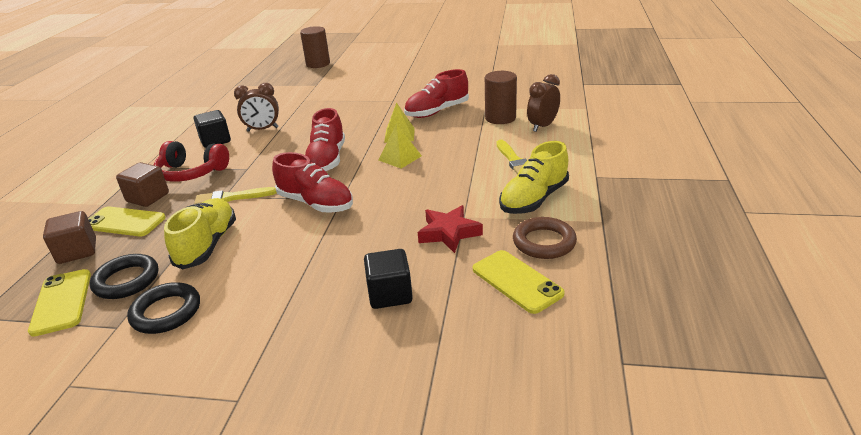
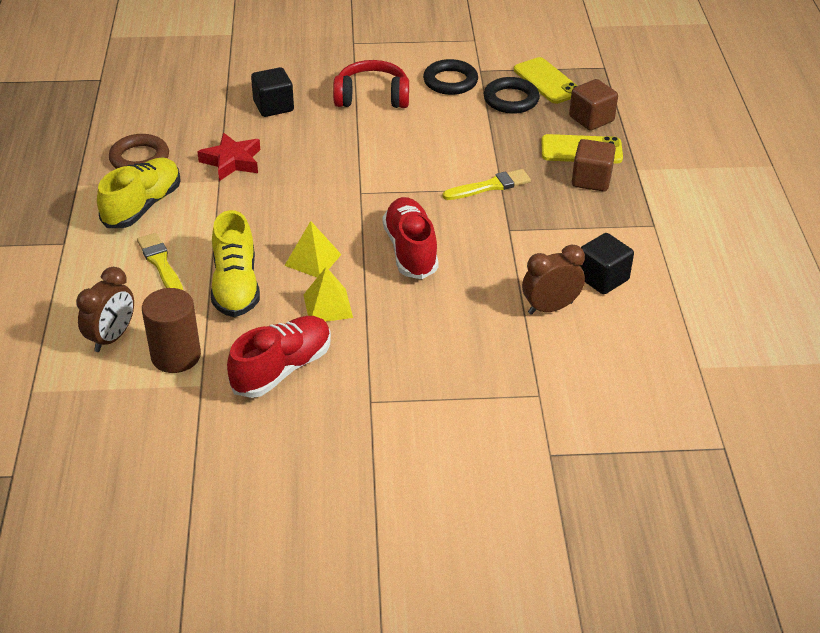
camera: 165 degrees right, 10 degrees up
red headphones [154,141,229,182] -> red headphones moved to [333,60,409,108]
yellow shoe [164,198,236,270] -> yellow shoe moved to [211,210,260,317]
red shoe [272,152,353,212] -> none
brown cylinder [300,26,330,68] -> none
yellow phone [473,250,565,314] -> none

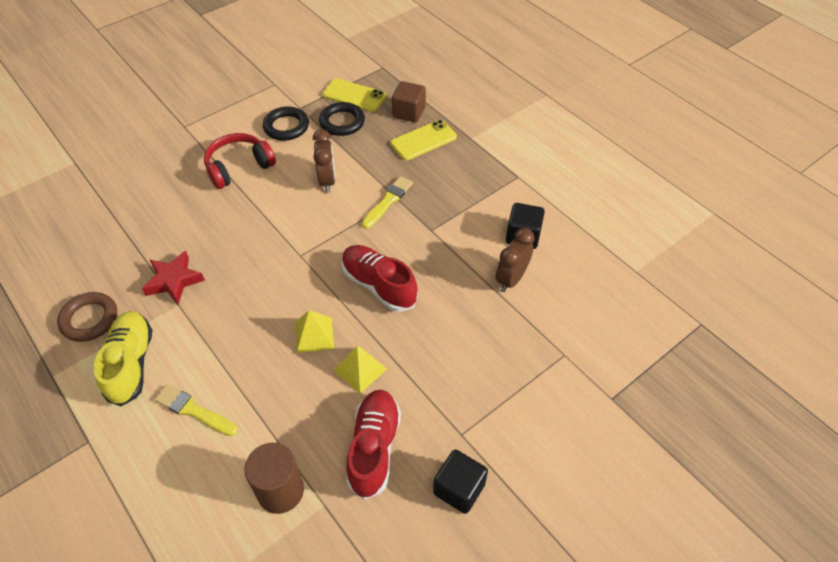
camera: 35 degrees left, 10 degrees up
brown clock [76,267,134,352] -> brown clock moved to [313,129,335,193]
yellow shoe [211,210,260,317] -> none
black cube [251,67,294,117] -> black cube moved to [433,449,488,514]
brown cube [572,139,616,191] -> none

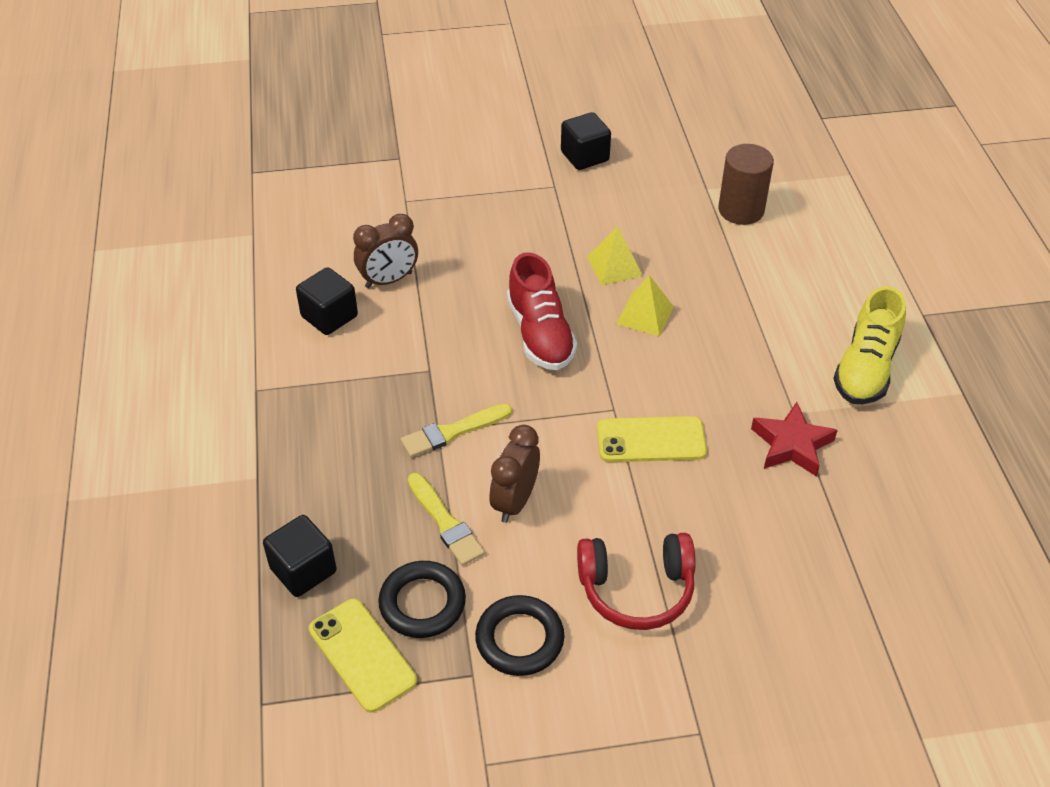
camera: 150 degrees left, 5 degrees down
brown ring [57,292,117,342] -> none
yellow brush [154,385,238,436] -> yellow brush moved to [408,473,485,566]
red shoe [346,390,401,500] -> none
yellow phone [390,120,457,160] -> yellow phone moved to [597,416,707,462]
brown cube [392,81,426,122] -> black cube [263,515,337,597]

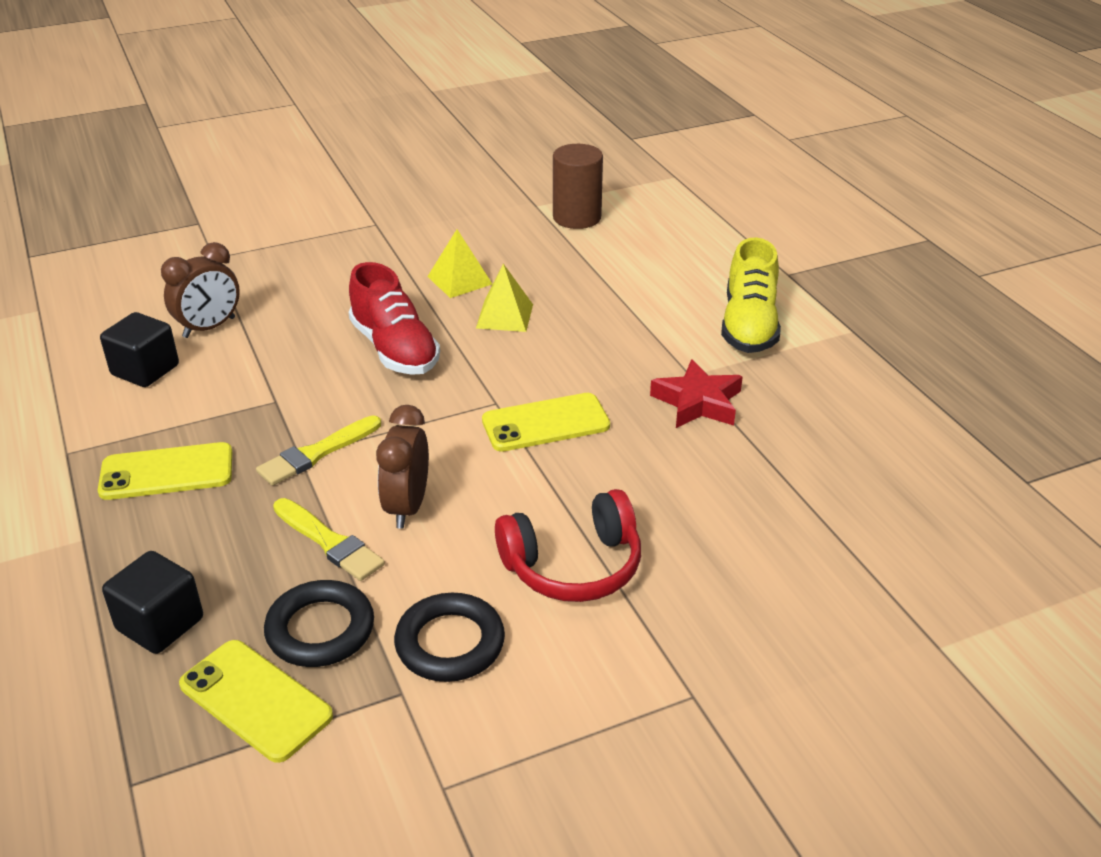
camera: 15 degrees left, 10 degrees down
black cube [561,112,611,170] -> none
none -> yellow phone [98,442,232,500]

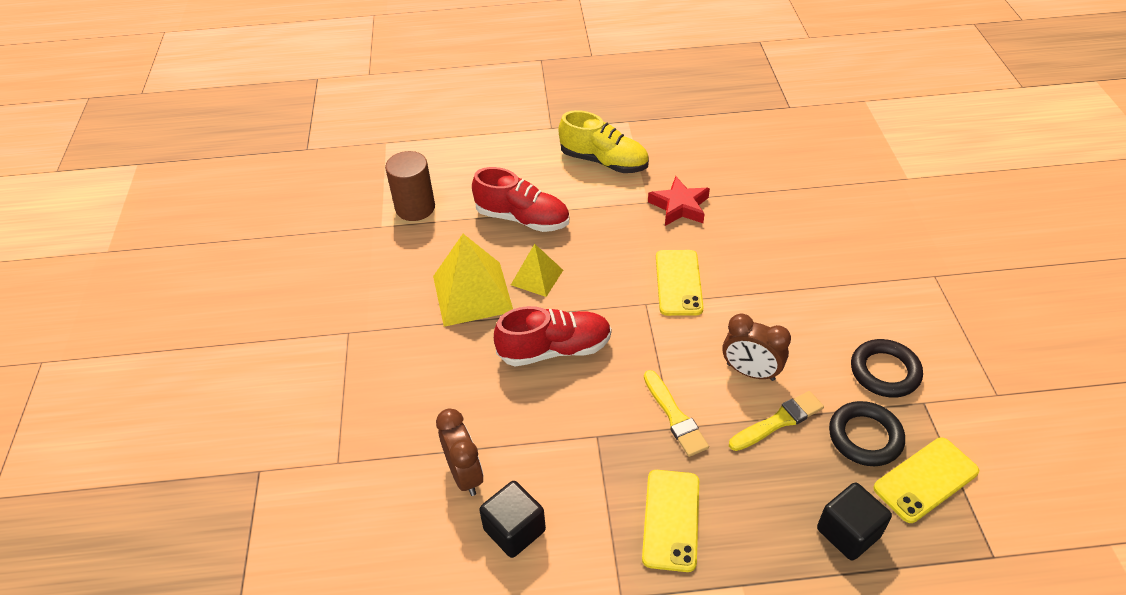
camera: 70 degrees left, 10 degrees up
yellow pyramid [427,230,492,298] -> yellow pyramid [433,234,513,327], size x1.73
red headphones [495,489,641,602] -> none
none -> red shoe [472,167,569,232]

